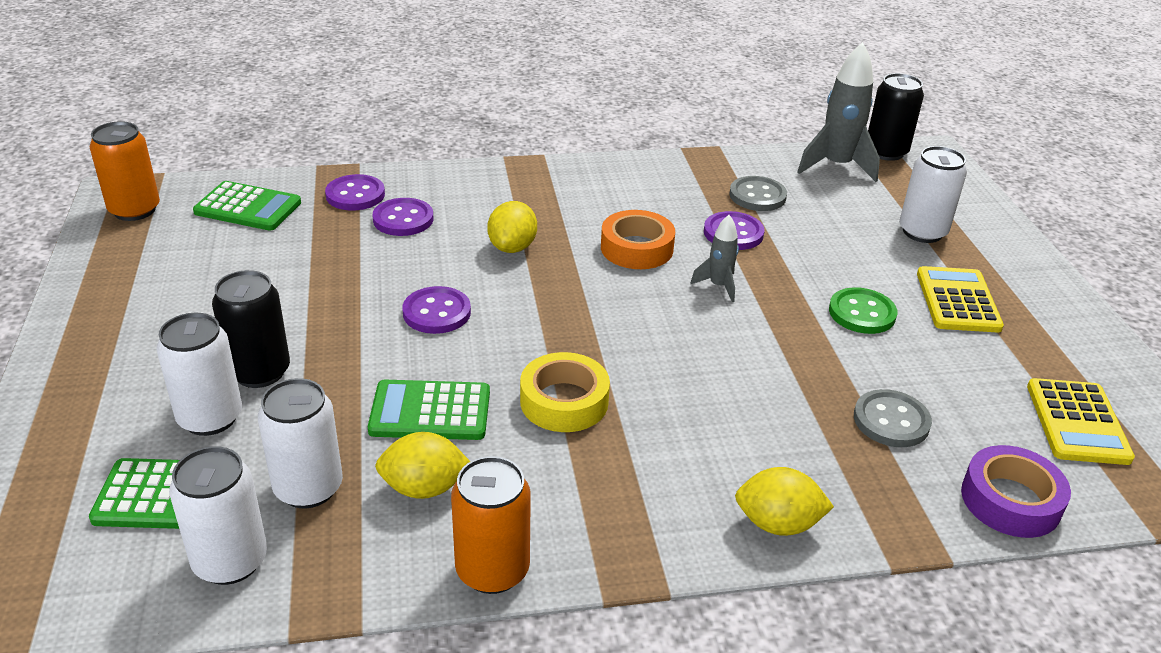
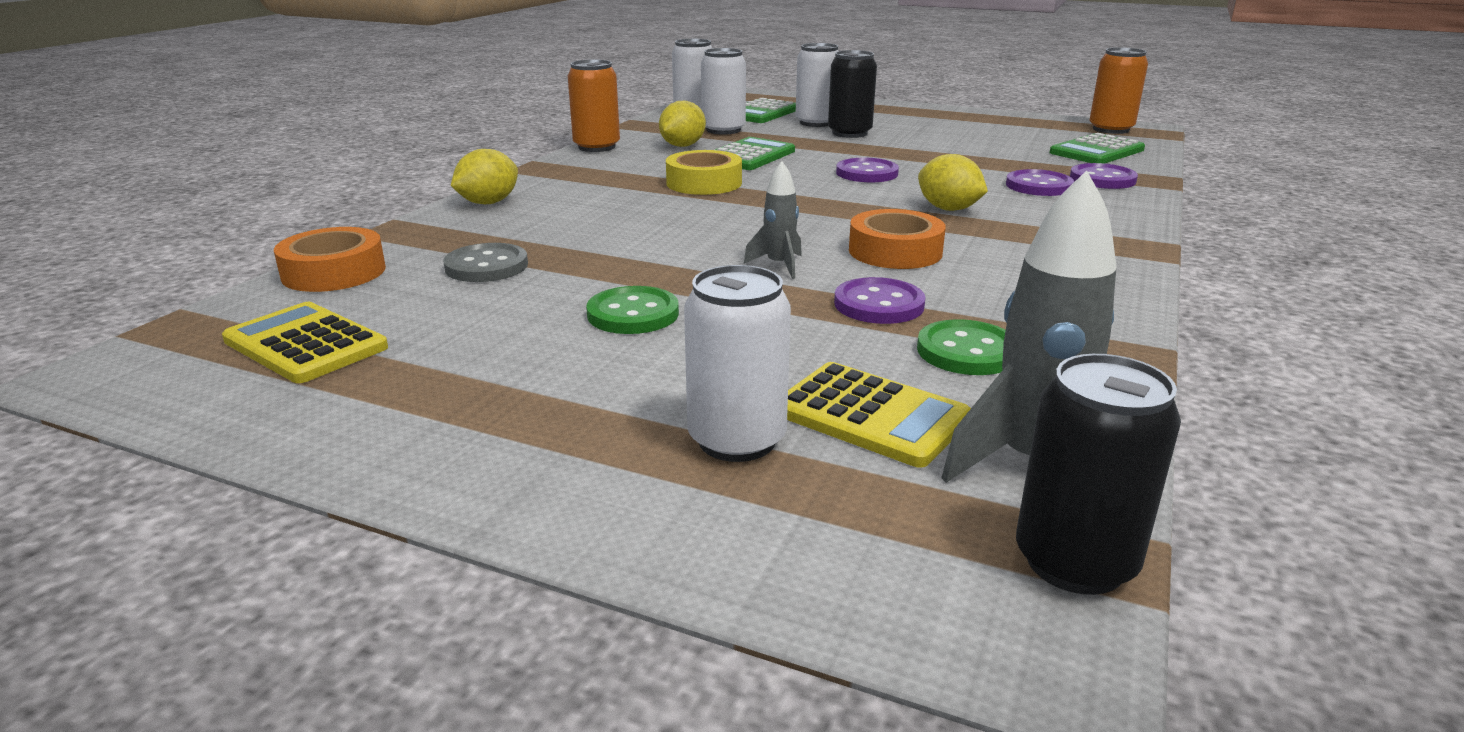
camera: 125 degrees right, 10 degrees down
grey button [729,176,787,211] -> green button [917,319,1006,375]
yellow calculator [917,266,1004,332] -> yellow calculator moved to [787,362,971,468]
purple tape [961,445,1071,538] -> orange tape [274,227,386,292]

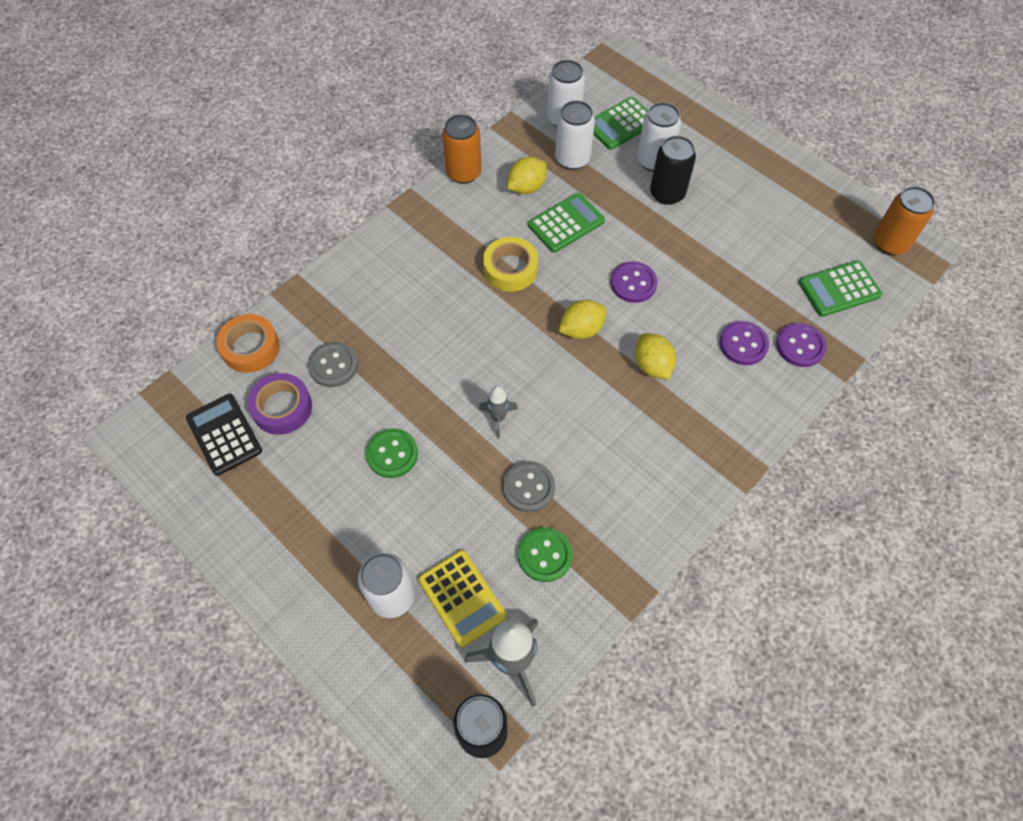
camera: 20 degrees right, 35 degrees up
yellow calculator [222,302,388,383] -> black calculator [186,394,262,476]
yellow lemon [451,149,518,204] -> yellow lemon moved to [559,300,607,339]
purple button [834,277,926,324] -> grey button [503,461,555,512]
orange tape [849,209,946,269] -> none
none -> purple tape [247,373,312,435]

